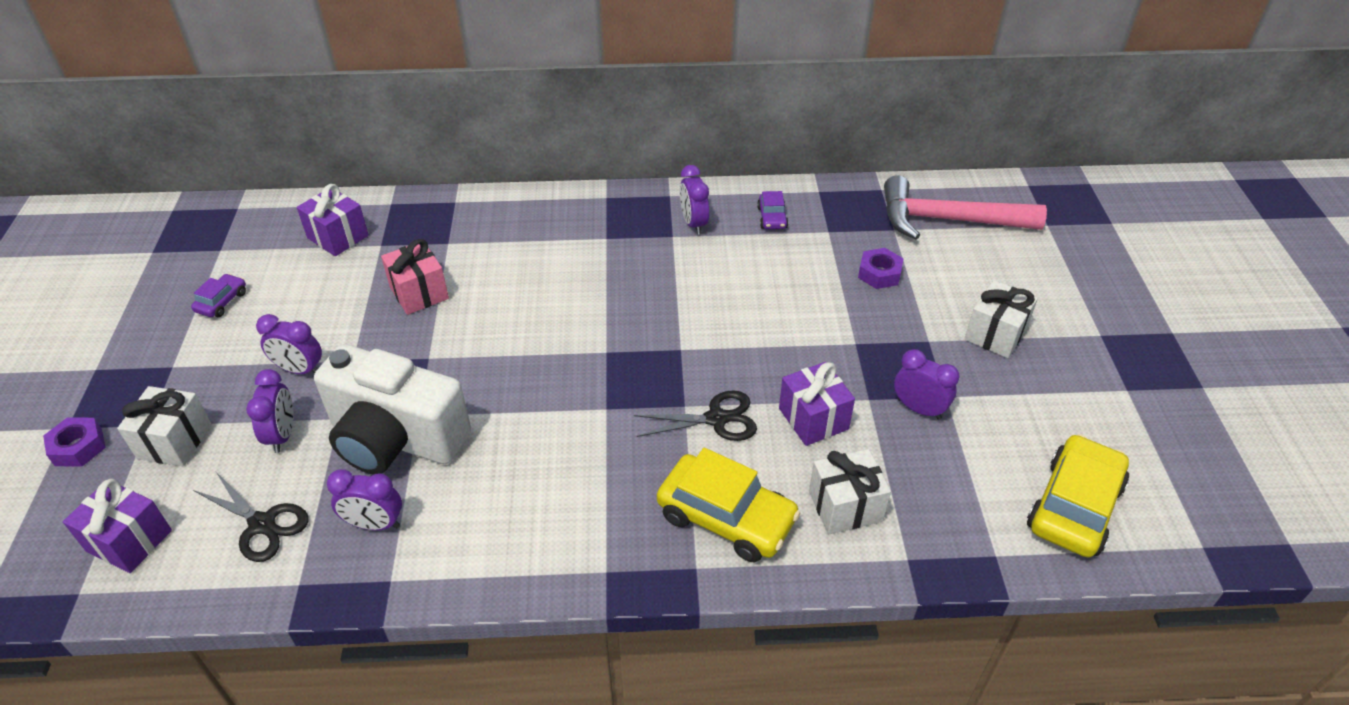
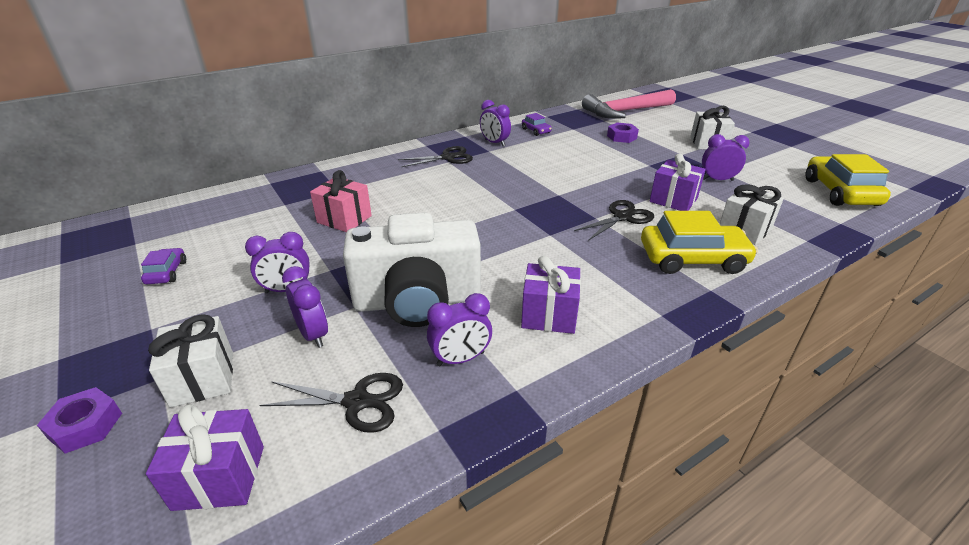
camera: 30 degrees left, 10 degrees down
purple gift [297,184,369,256] -> purple gift moved to [521,256,581,334]
none -> black scissors [398,146,473,167]

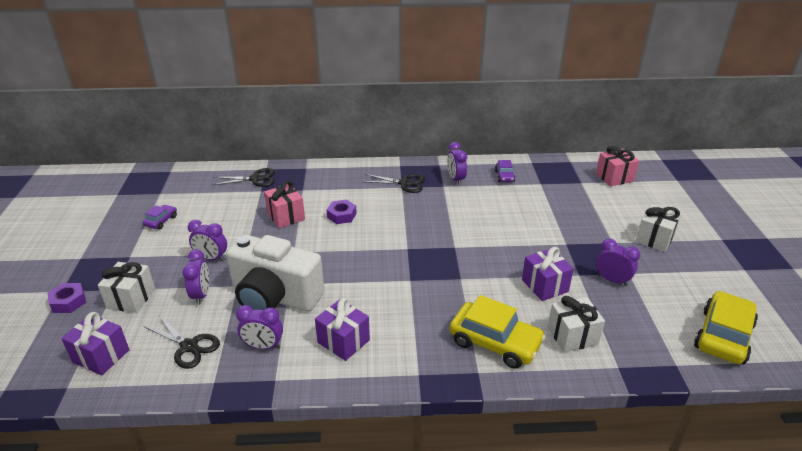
camera: 30 degrees right, 0 degrees up
black scissors [574,200,654,241] -> black scissors moved to [213,168,275,187]
pink hammer [582,89,676,119] -> pink gift [596,146,639,186]
purple nut [607,123,639,143] -> purple nut moved to [327,200,357,224]

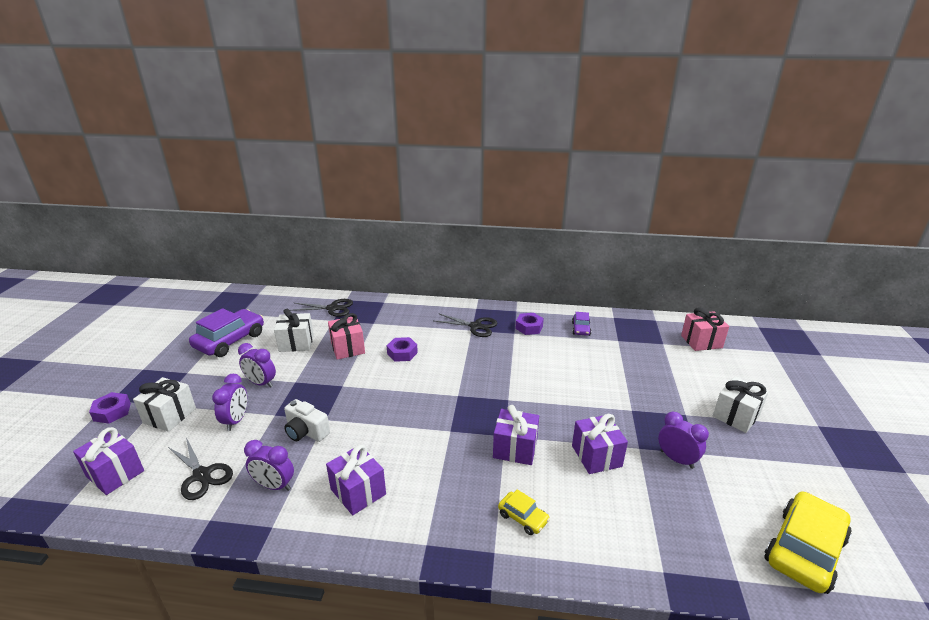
camera: 10 degrees right, 5 degrees down
purple car [143,205,177,230] -> purple car [189,308,264,357], size x2.03
white camera [226,235,324,311] -> white camera [284,399,330,442], size x0.48
purple clock [447,142,467,185] -> purple nut [515,313,544,335]
yellow car [450,295,546,369] -> yellow car [498,489,550,535], size x0.49
white gift [548,296,605,352] -> white gift moved to [274,308,314,352]
none -> purple gift [493,405,539,465]

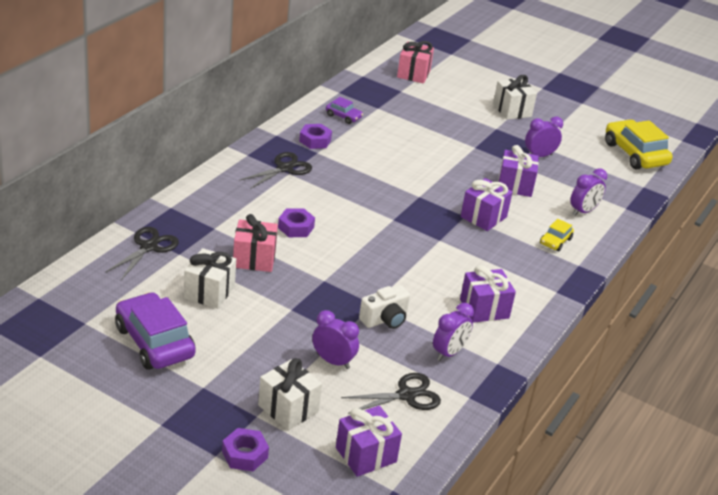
camera: 70 degrees left, 5 degrees up
purple clock [238,343,276,388] -> purple clock moved to [570,168,607,216]
yellow car [498,489,550,535] -> yellow car turned 150 degrees clockwise [540,219,574,251]

